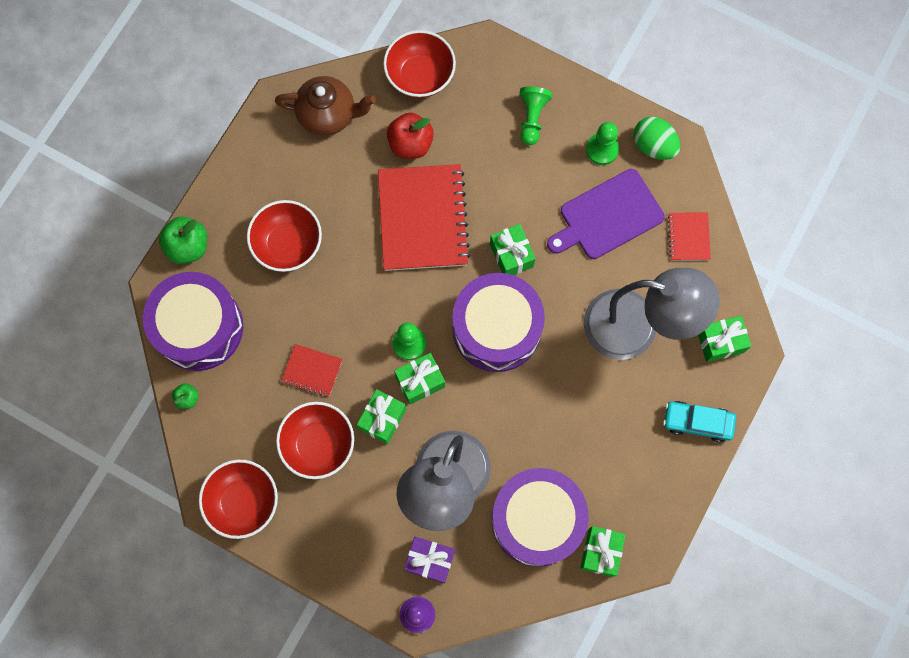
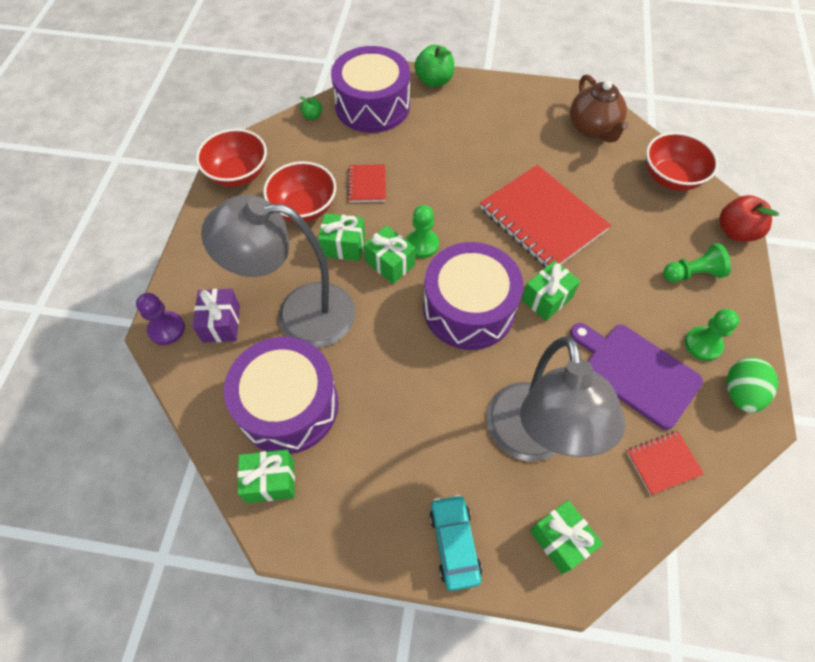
camera: 70 degrees right, 15 degrees down
red bowl [247,200,322,272] -> none
red notebook [378,164,471,271] -> red notebook turned 75 degrees clockwise [480,165,611,267]
red apple [387,112,434,159] -> red apple moved to [719,195,779,242]

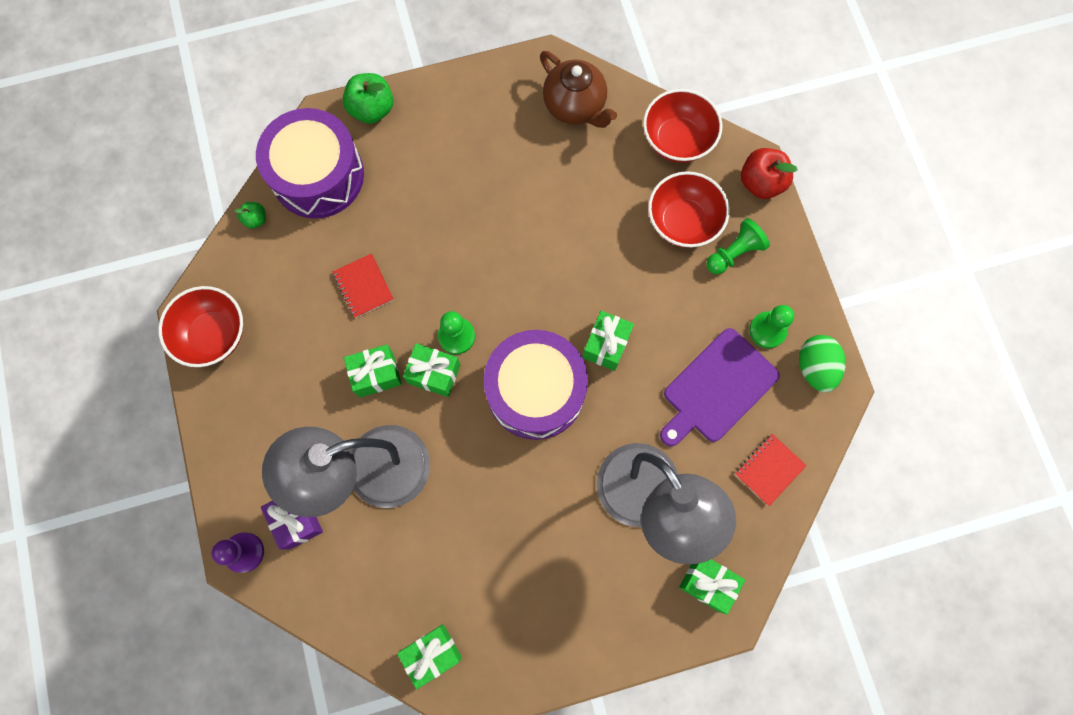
camera: 25 degrees left, 15 degrees up
purple drum [224,337,339,454] -> none
red bowl [263,161,336,222] -> red bowl moved to [648,171,730,248]
turquoise car [429,495,482,591] -> none
red notebook [480,165,611,267] -> none
purple cutting board [570,323,703,430] -> purple cutting board turned 60 degrees counterclockwise [660,328,779,446]

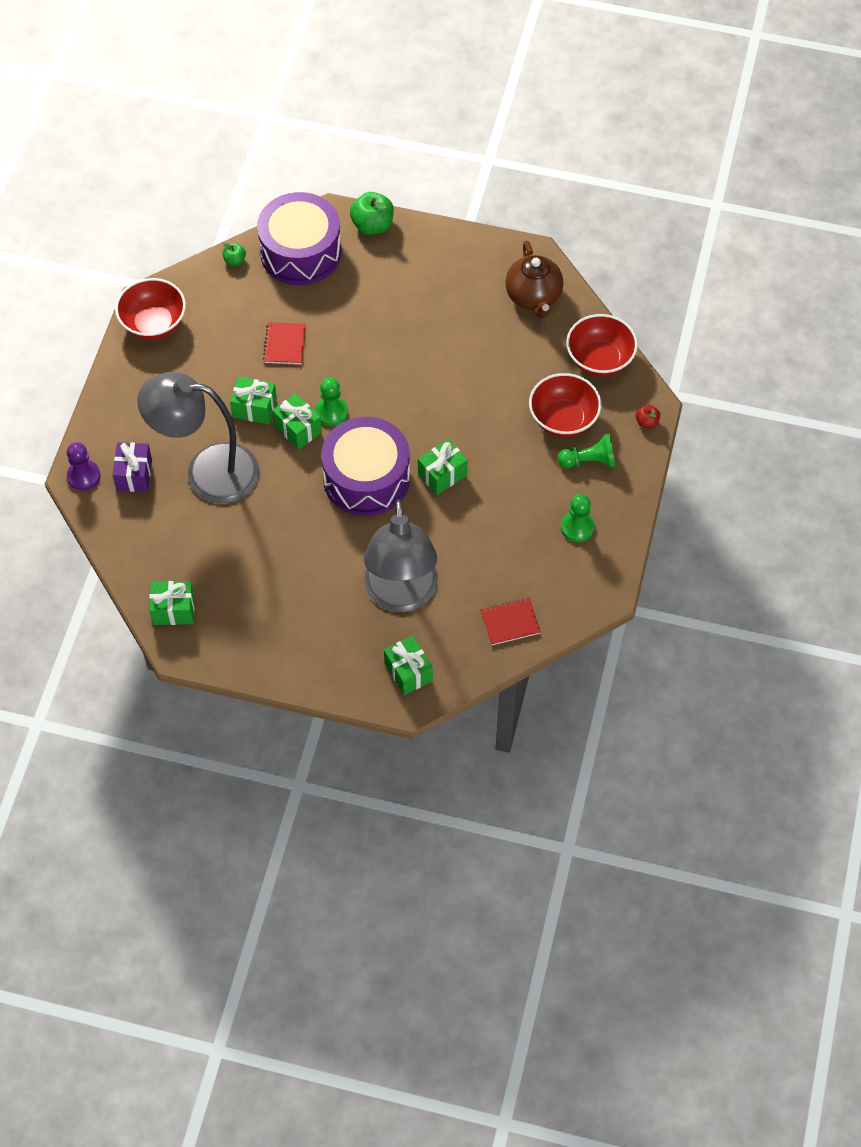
camera: 30 degrees right, 15 degrees down
purple cutting board [660,328,779,446] -> none
red apple [741,148,798,199] -> red apple [636,405,660,428], size x0.53
green egg [799,335,846,393] -> none

